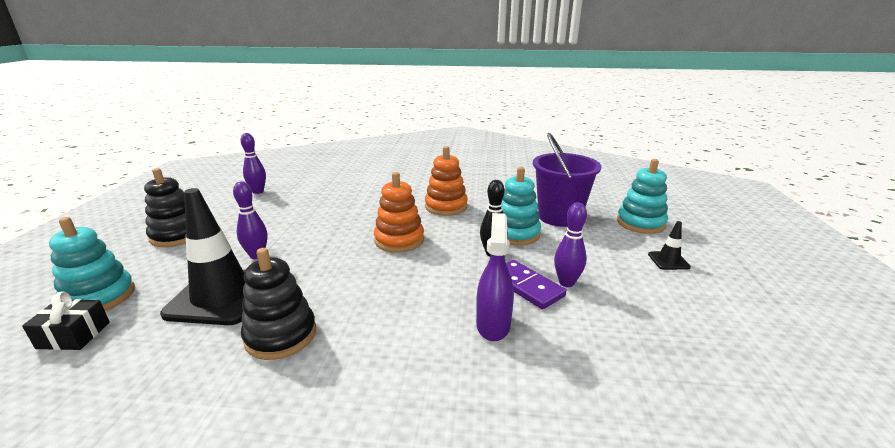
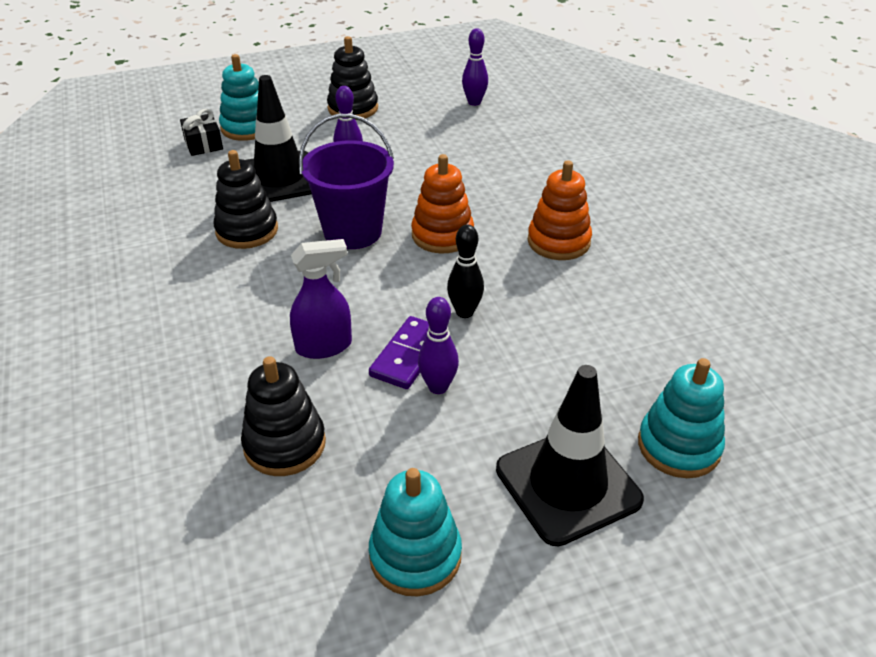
camera: 65 degrees right, 15 degrees up
turquoise stacking toy [501,167,541,245] -> turquoise stacking toy moved to [369,468,462,596]
purple bucket [533,133,602,227] -> purple bucket moved to [299,114,394,249]
black traffic cone [648,221,691,270] -> black traffic cone [496,365,644,546], size x2.31
none -> black stacking toy [241,356,326,476]

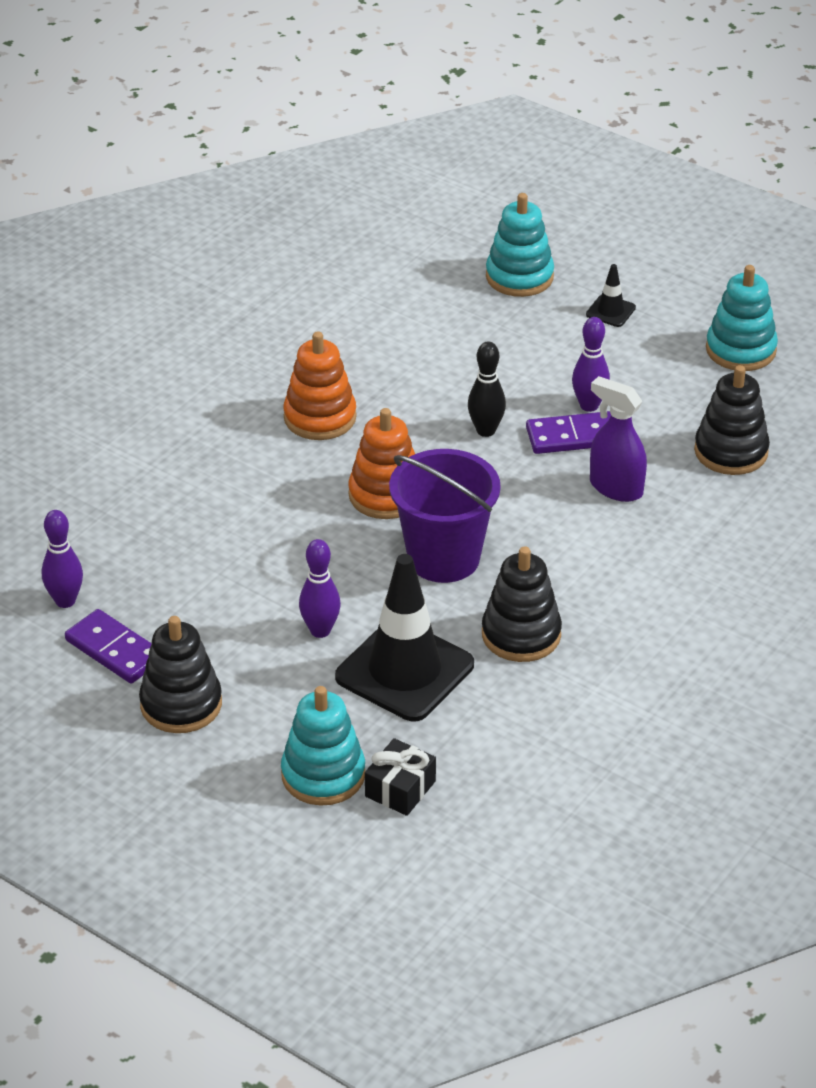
camera: 125 degrees left, 0 degrees up
black traffic cone [496,365,644,546] -> black traffic cone [586,264,636,327], size x0.43
none -> purple domino [65,609,152,684]

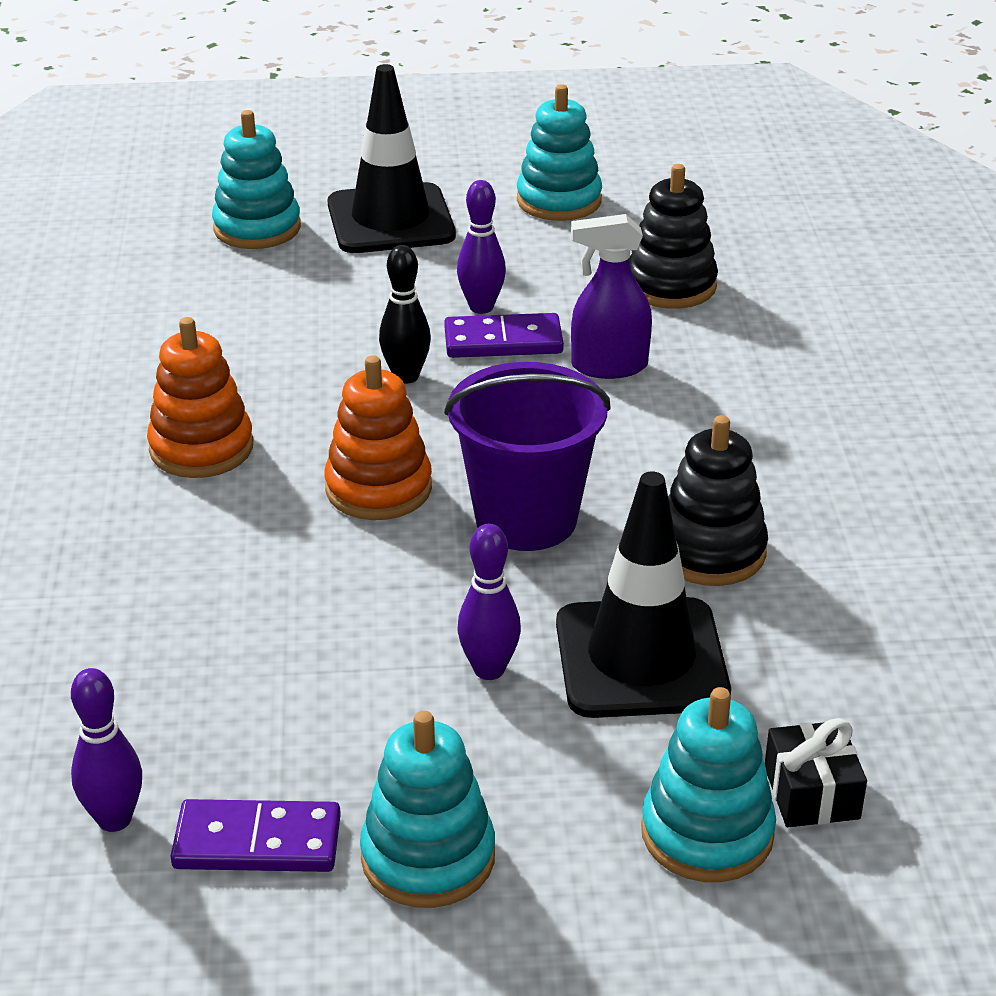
camera: 40 degrees left, 5 degrees down
black stacking toy [139,616,222,733] -> turquoise stacking toy [360,711,495,908]
purple domino [526,411,611,454] -> purple domino turned 45 degrees clockwise [444,313,564,358]
black traffic cone [586,264,636,327] -> black traffic cone [328,64,456,253], size x2.31

